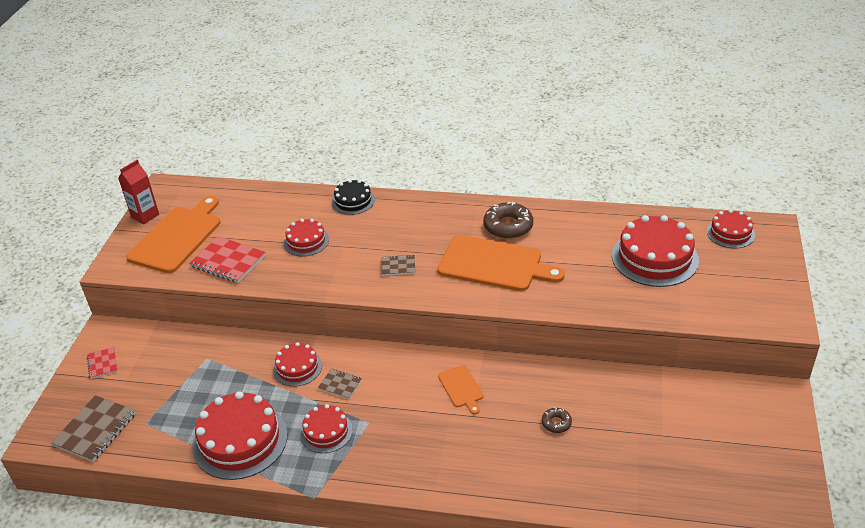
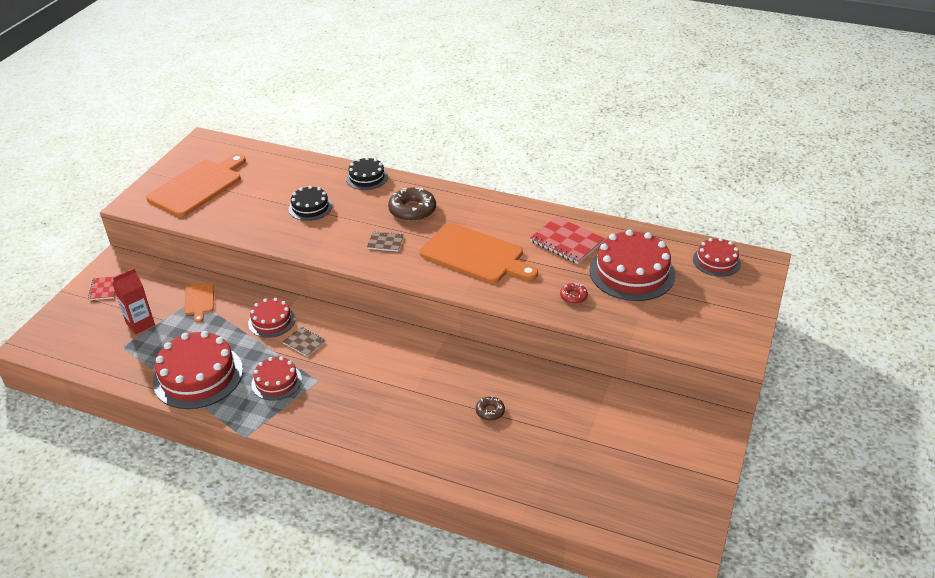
camera: 10 degrees right, 0 degrees up
brown notebook [51,395,136,462] -> none
red carton [118,160,159,225] -> red carton moved to [113,268,155,334]
red notebook [189,236,266,283] -> red notebook moved to [530,216,605,264]
red cake [284,219,329,256] -> black cake [289,186,332,221]
orange cutting board [438,365,484,415] -> orange cutting board moved to [184,283,214,323]
brown donut [483,202,533,239] -> brown donut moved to [388,187,436,222]
none -> red donut [560,283,588,304]

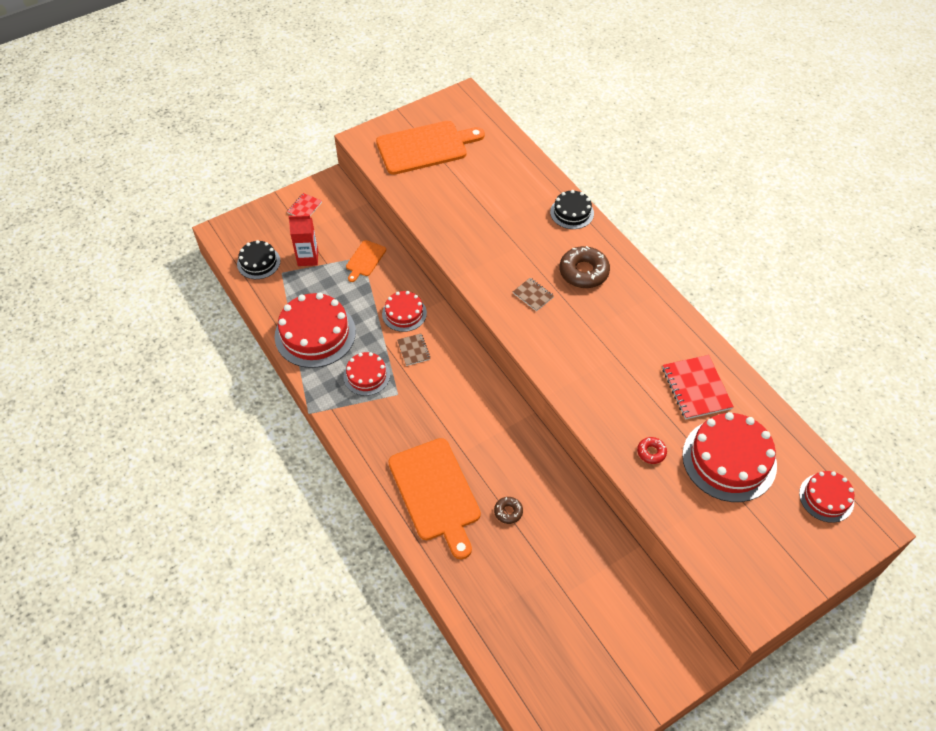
camera: 35 degrees right, 15 degrees up
black cake [289,186,332,221] -> black cake moved to [237,240,280,279]
orange cutting board [420,223,538,283] -> orange cutting board moved to [388,438,481,559]

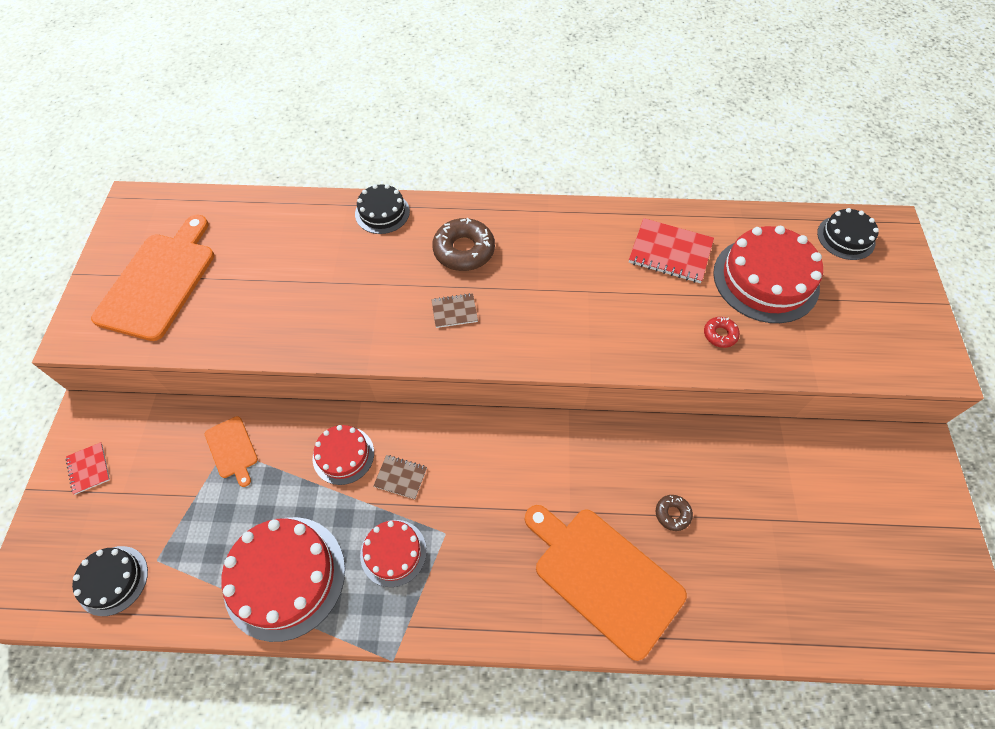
camera: 55 degrees left, 5 degrees up
red carton [289,215,318,266] -> none
orange cutting board [388,438,481,559] -> orange cutting board turned 150 degrees counterclockwise [525,505,687,661]
red cake [799,471,854,523] -> black cake [817,208,879,260]

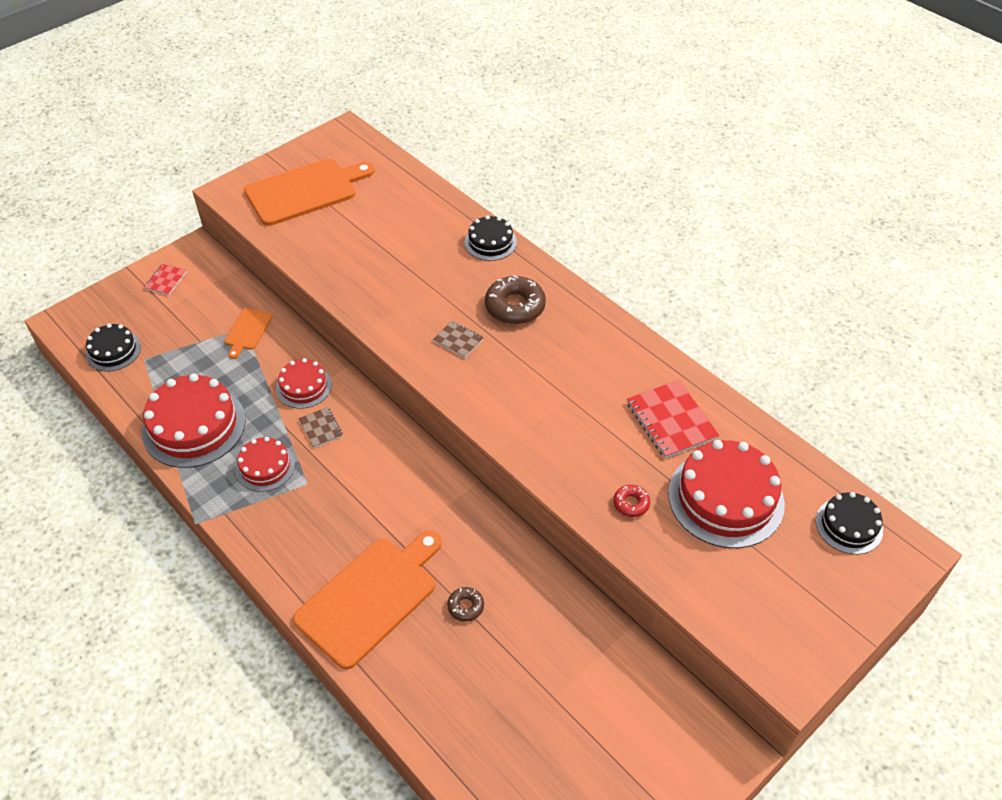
camera: 45 degrees right, 10 degrees down
orange cutting board [525,505,687,661] -> orange cutting board turned 45 degrees clockwise [293,531,442,669]

